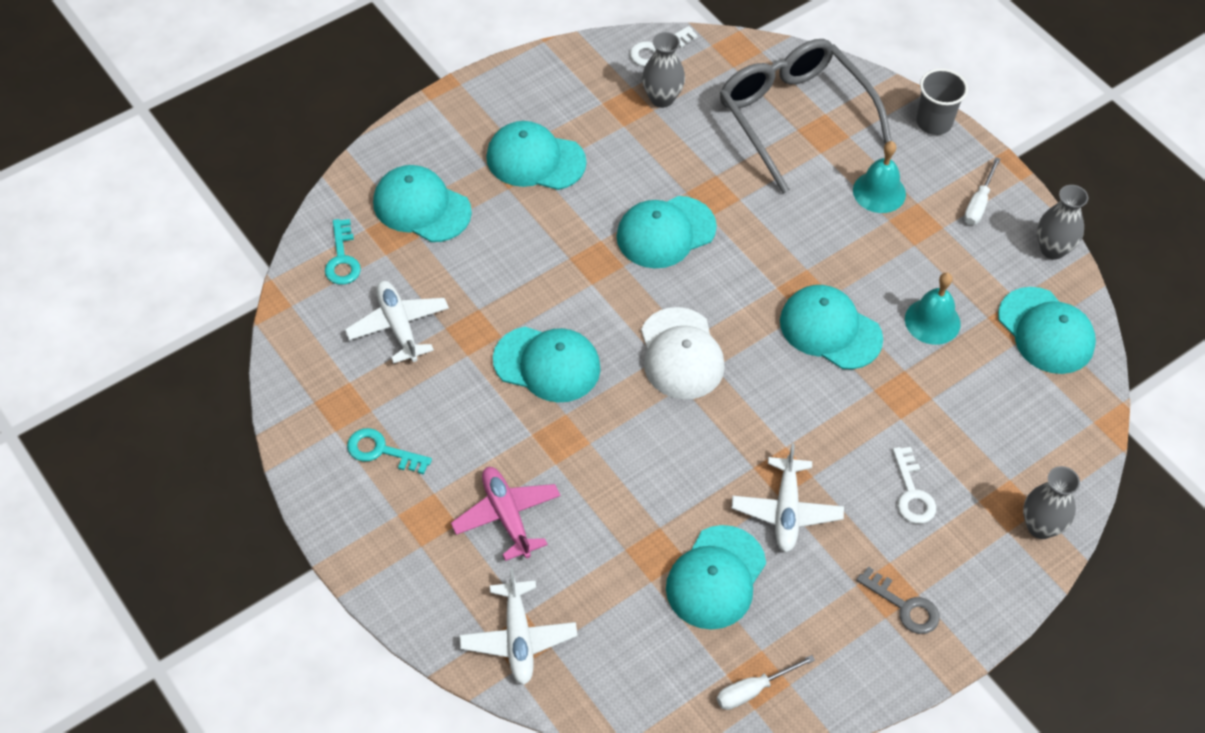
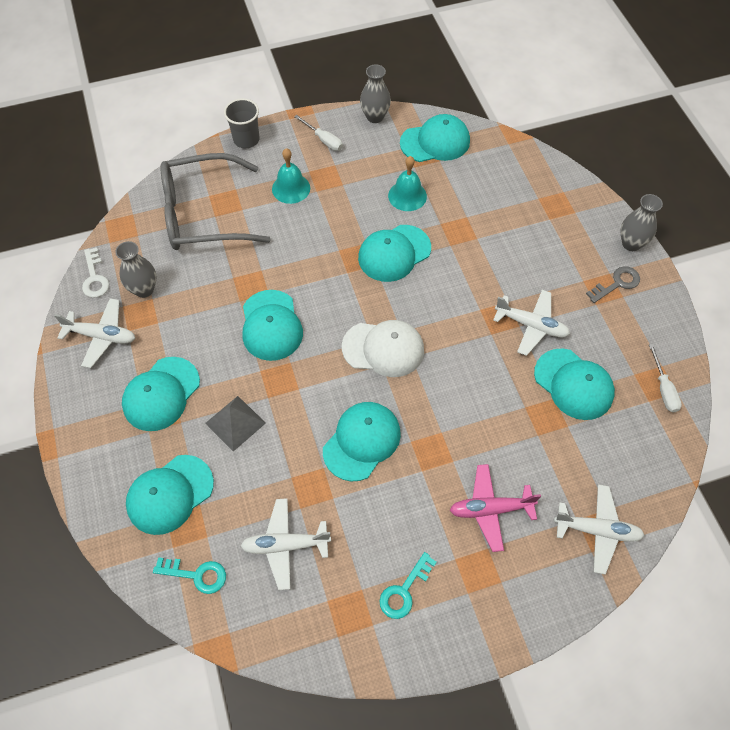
camera: 70 degrees left, 5 degrees up
white key [893,447,936,524] -> none
grey vase [1023,466,1080,539] -> grey vase moved to [620,194,663,251]
none -> white plane [54,298,135,368]
none -> grey pyramid [205,396,266,452]

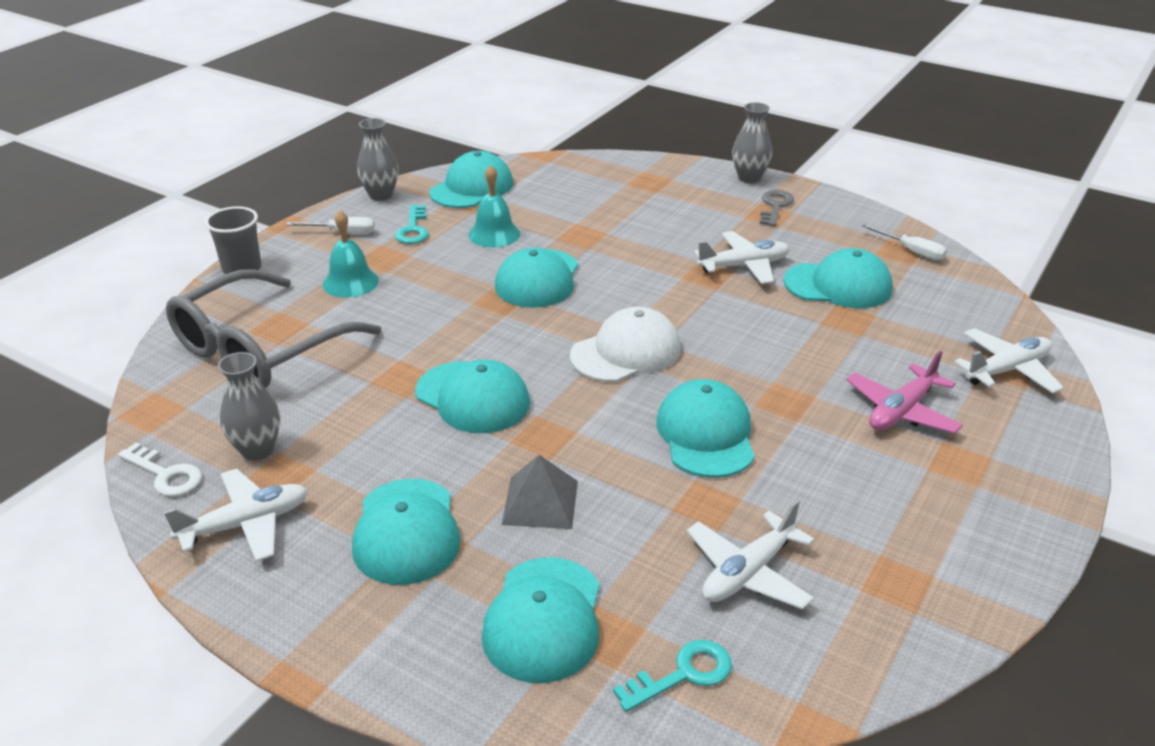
camera: 40 degrees left, 25 degrees down
turquoise key [379,552,437,619] -> turquoise key moved to [395,205,429,244]

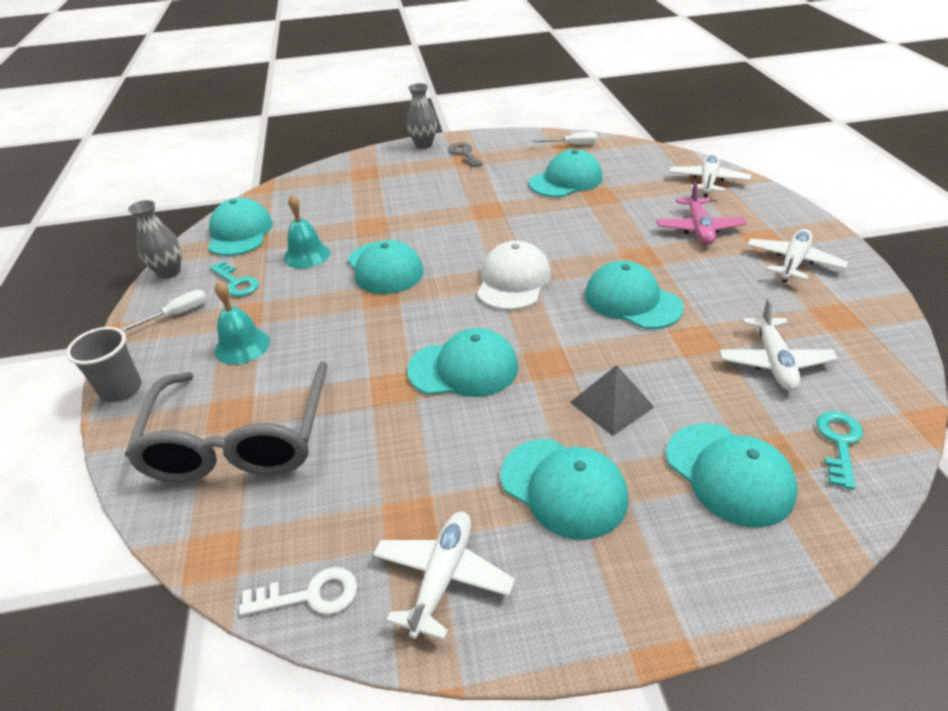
camera: 40 degrees left, 5 degrees up
grey vase [218,352,280,461] -> none
white plane [694,231,790,284] -> white plane moved to [747,229,848,283]

